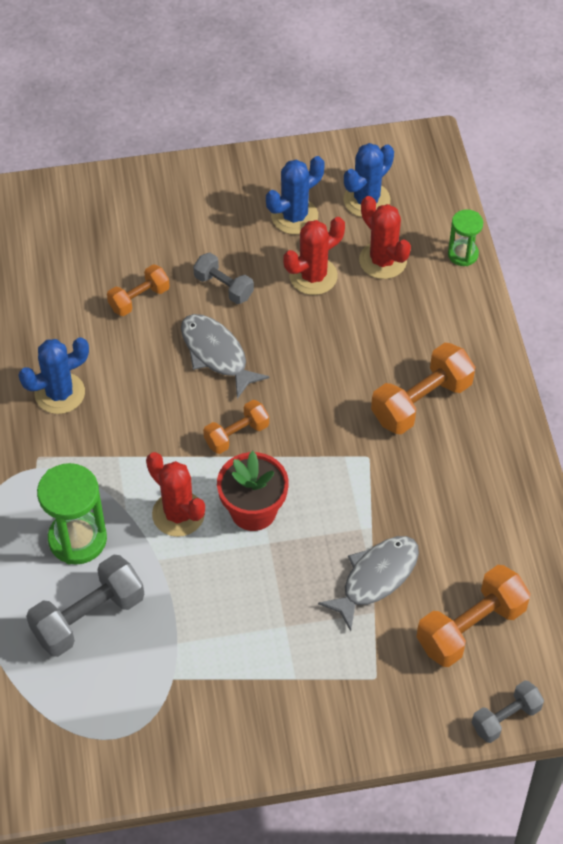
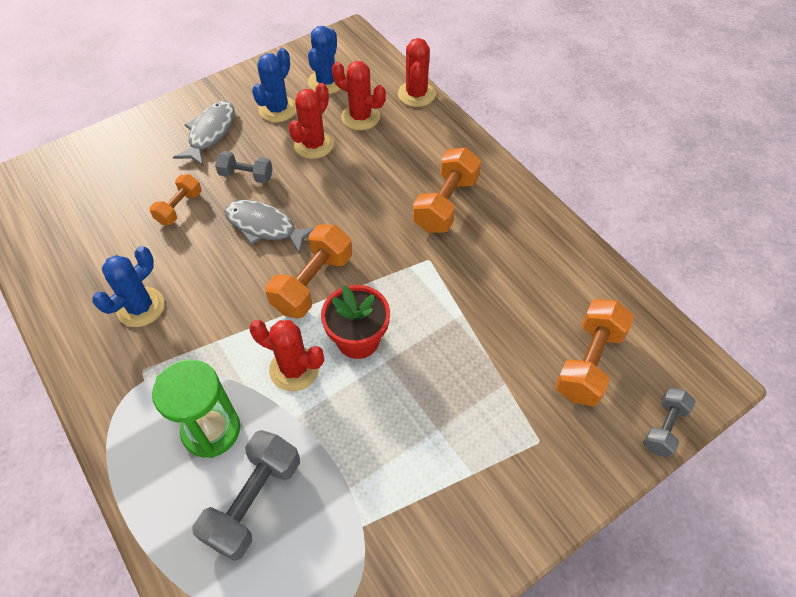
camera: 25 degrees left, 0 degrees up
orange dumbbell [203,400,269,454] -> orange dumbbell [265,224,352,319], size x1.65
grey fish [318,536,419,631] -> grey fish moved to [173,101,235,166]
green hourglass [448,209,483,266] -> red cactus [398,38,436,107]

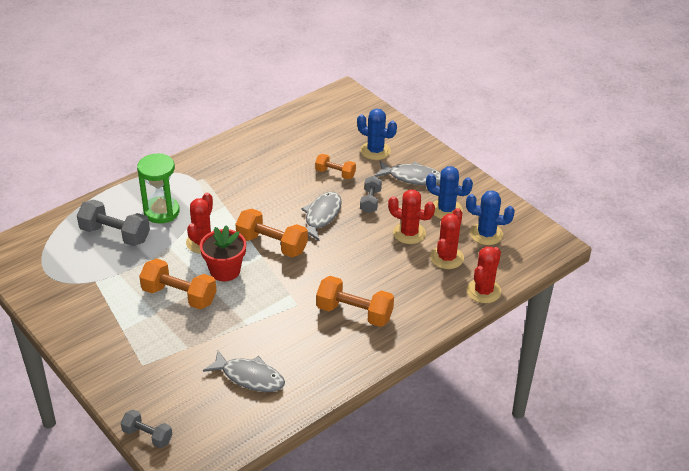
camera: 85 degrees right, 15 degrees down
blue cactus [92,246,164,327] -> blue cactus moved to [357,109,397,160]
red cactus [398,38,436,107] -> red cactus turned 60 degrees counterclockwise [467,246,501,303]
orange dumbbell [555,299,634,406] -> orange dumbbell moved to [139,258,217,309]
none -> grey fish [203,350,285,392]

